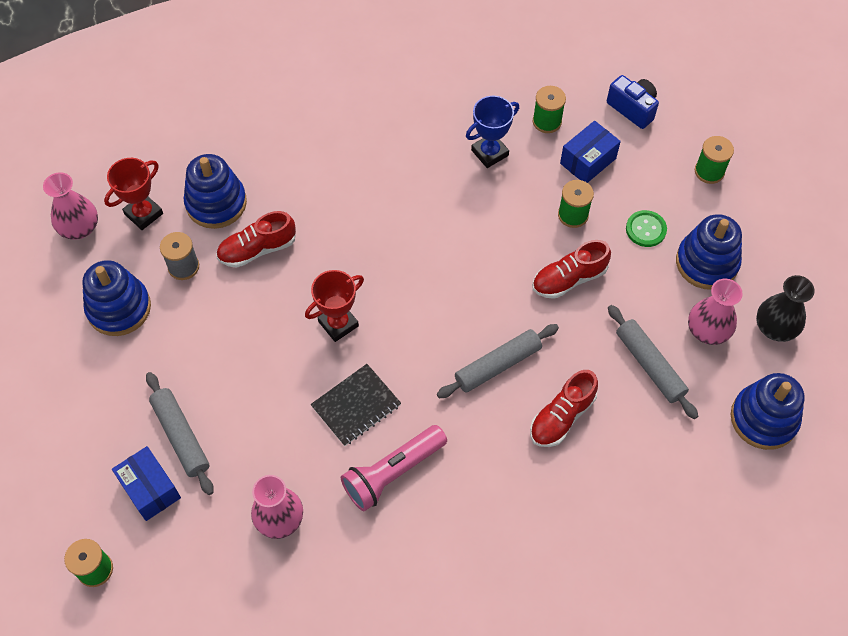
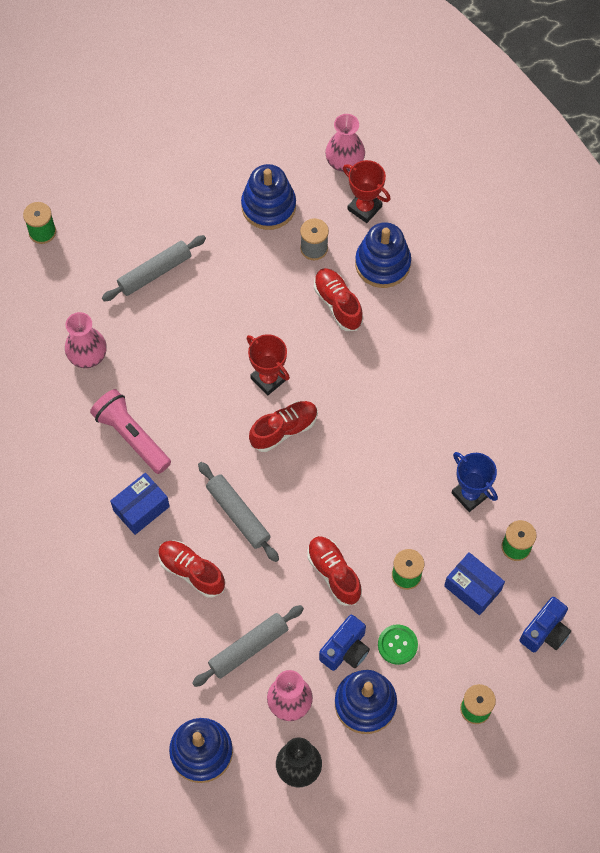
camera: 85 degrees right, 5 degrees up
blue box [112,446,181,521] -> blue box moved to [110,473,170,535]
black notebook [311,364,401,446] -> none
none -> red shoe [249,401,318,452]
none -> blue camera [319,615,370,671]

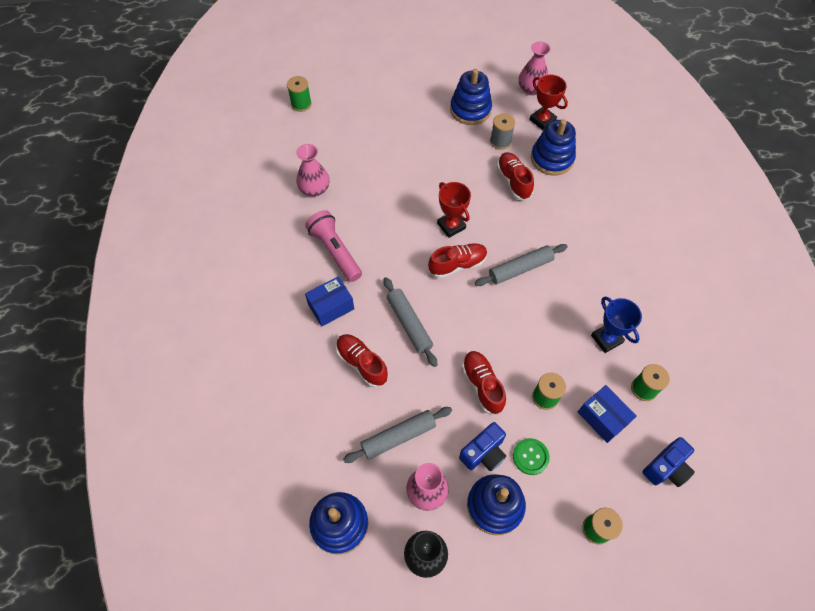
camera: 10 degrees right, 5 degrees down
grey rolling pin [102,235,206,301] -> grey rolling pin moved to [475,244,568,286]

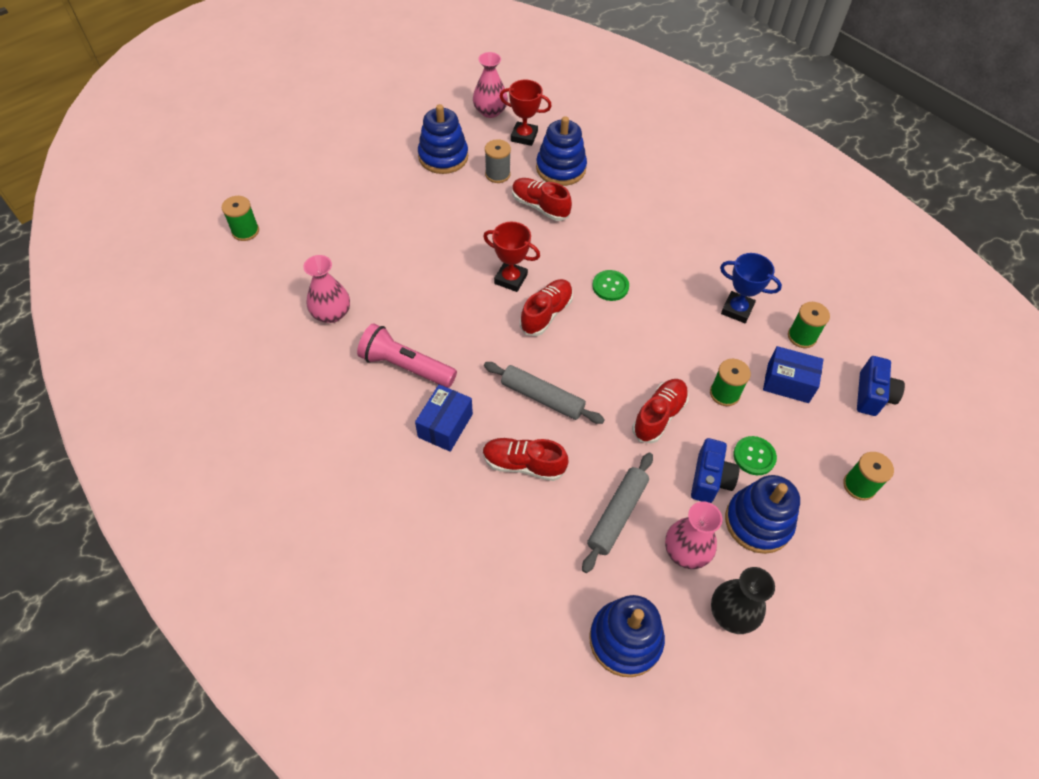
camera: 35 degrees left, 5 degrees down
red shoe [462,351,506,415] -> red shoe turned 90 degrees clockwise [632,379,689,443]
grey rolling pin [475,244,568,286] -> green button [592,270,629,301]

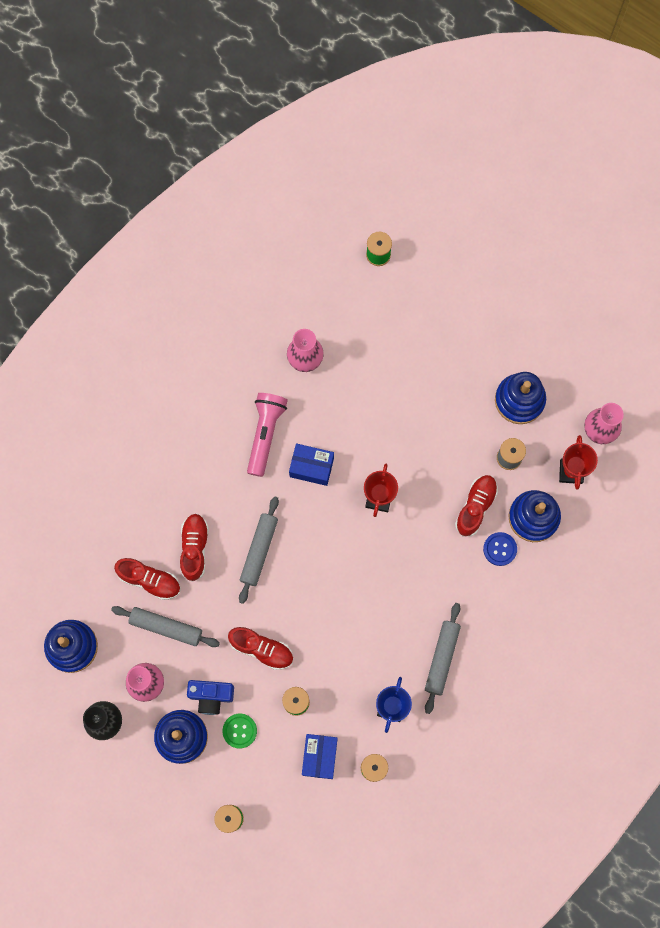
camera: 80 degrees right, 20 degrees up
blue box [415,384,473,452] -> blue box moved to [289,443,334,486]
red shoe [520,279,573,336] -> red shoe moved to [114,558,181,600]
green button [592,270,629,301] -> none
blue camera [857,356,905,416] -> none
none -> grey rolling pin [425,603,461,714]
none -> blue button [483,532,517,566]

